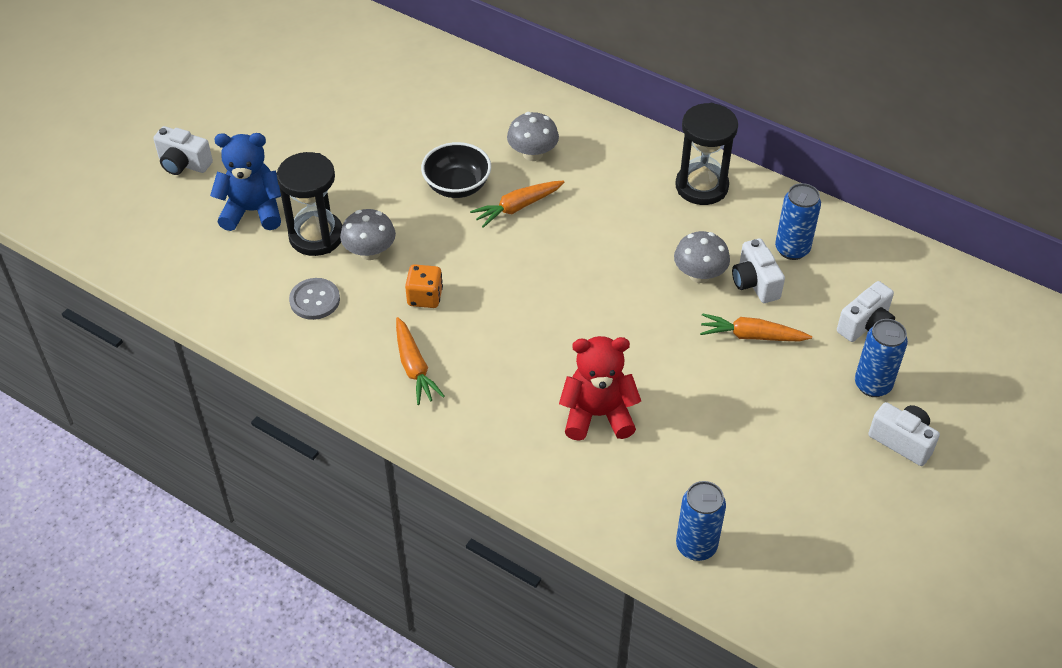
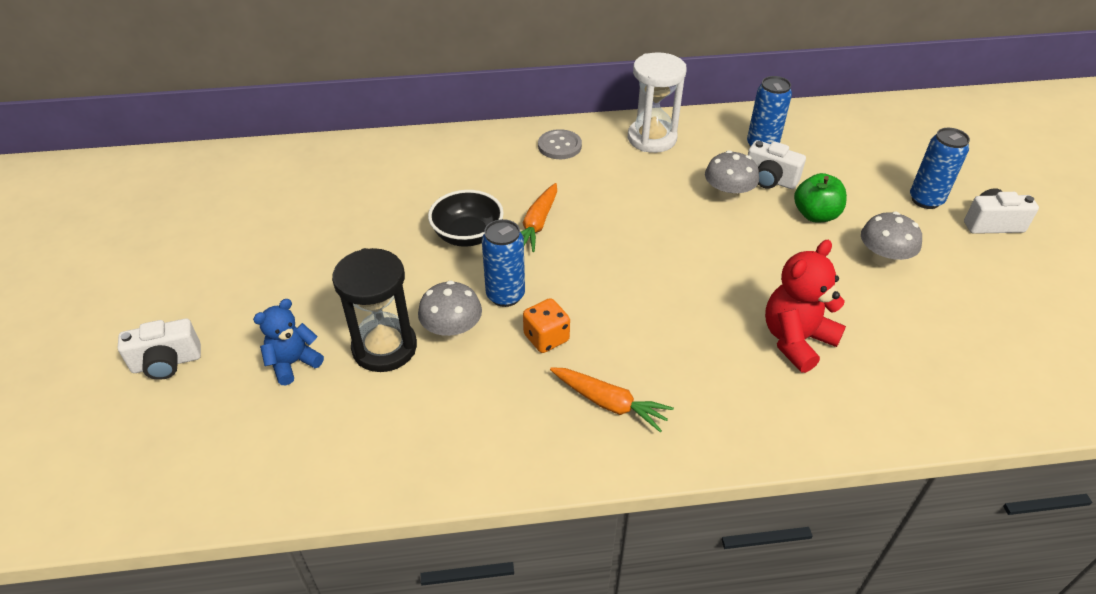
camera: 40 degrees left, 5 degrees down
blue teddy bear [210,133,281,231] -> blue teddy bear [253,299,324,386], size x0.66
grey button [289,278,340,320] -> grey button moved to [538,129,582,159]
grey mushroom [507,112,559,161] -> grey mushroom moved to [861,212,922,267]
black hourglass [675,103,738,205] -> white hourglass [628,52,687,153]
blue can [676,481,726,561] -> blue can moved to [482,219,525,307]
orange carrot [700,313,812,341] -> green apple [794,173,847,222]
white camera [837,281,895,342] -> none

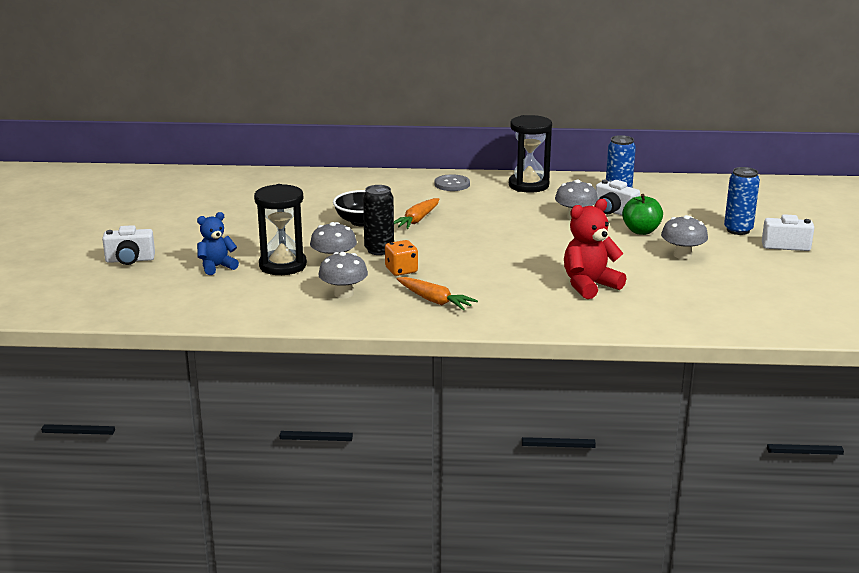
camera: 10 degrees right, 20 degrees down
blue can [482,219,525,307] -> black can [363,185,394,255]
white hourglass [628,52,687,153] -> black hourglass [509,115,552,193]
none -> grey mushroom [318,252,368,298]

